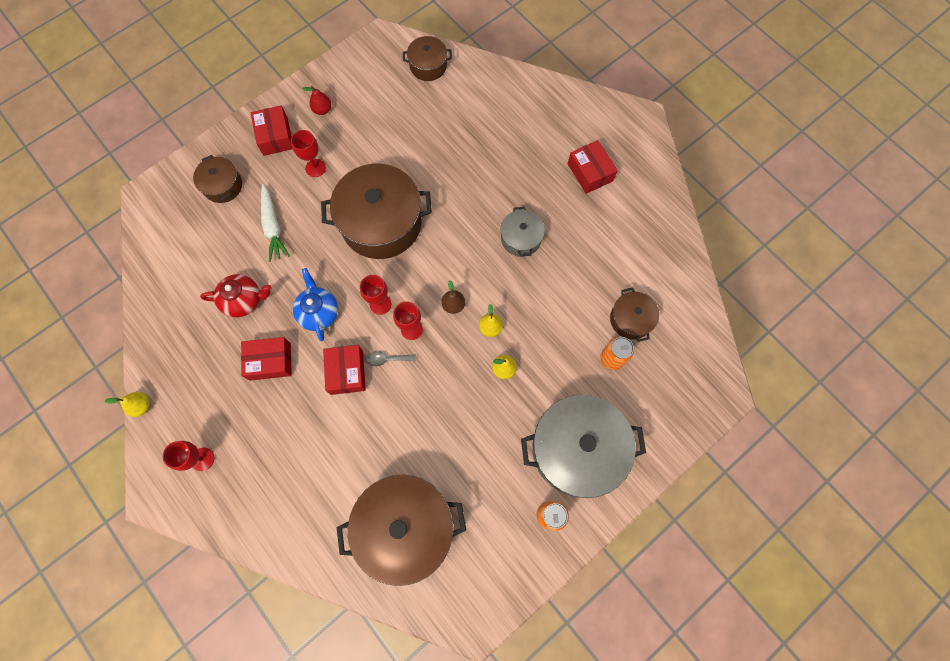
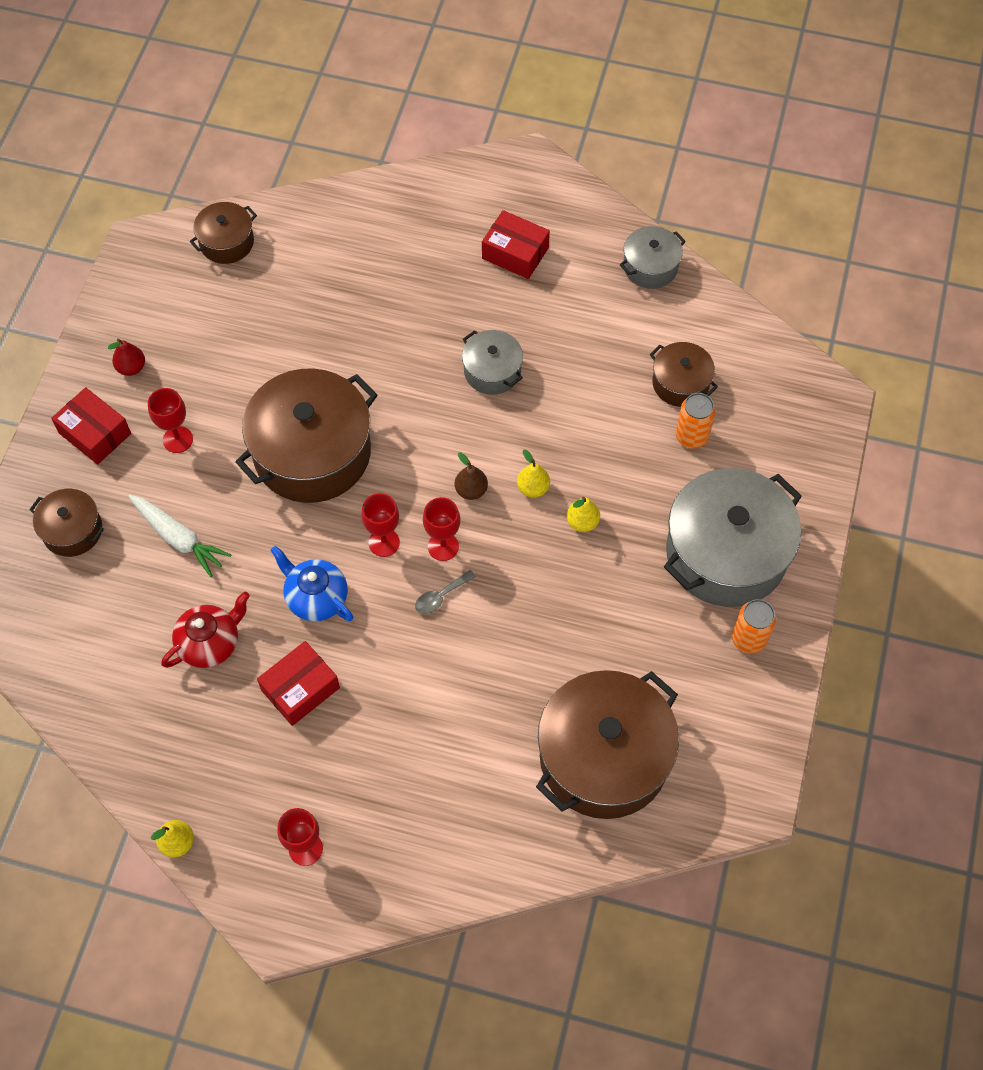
camera: 35 degrees left, 10 degrees down
red box [323,345,366,395] -> none
none -> grey pot [620,226,686,289]

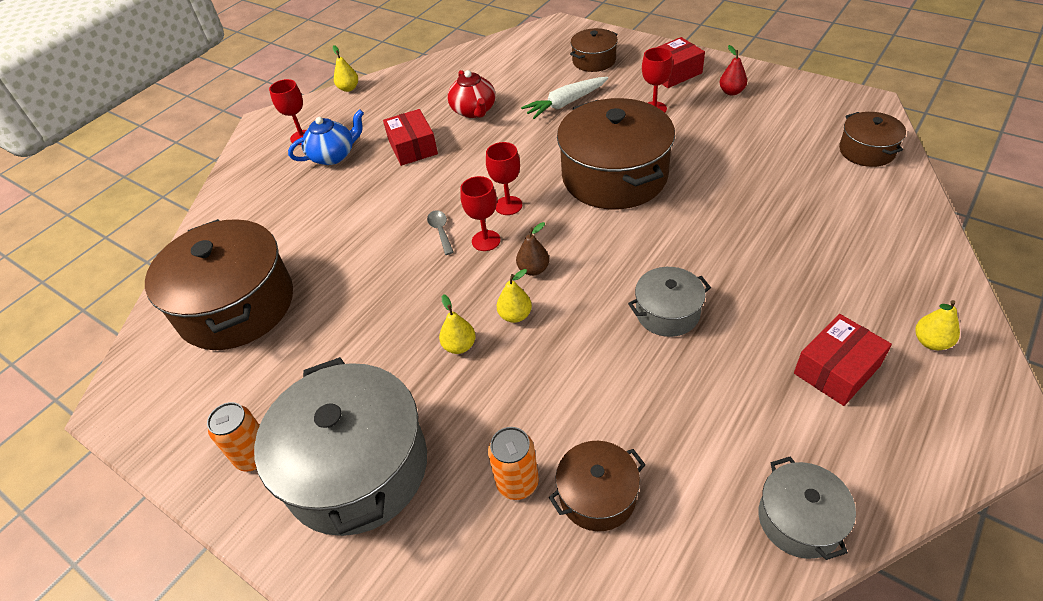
camera: 115 degrees right, 15 degrees down
blue teapot [270,546,353,621] -> blue teapot moved to [288,109,364,165]
none -> yellow pear [915,300,960,350]

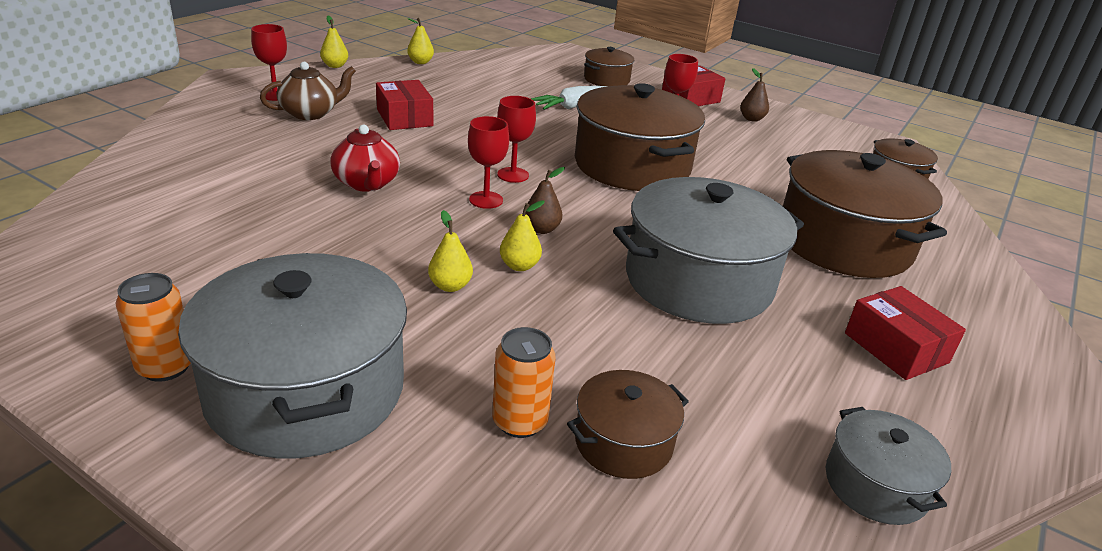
camera: 10 degrees left, 15 degrees down
brown pot [145,219,293,350] -> brown pot moved to [783,150,947,278]
blue teapot [288,109,364,165] -> brown teapot [260,62,356,120]
grey spoon [427,210,454,255] -> none
red teapot [447,70,495,118] -> red teapot moved to [330,125,400,192]
grey pot [628,267,711,337] -> grey pot [613,177,804,324], size x2.00
red pear [719,45,747,95] -> brown pear [740,68,769,122]
red box [794,314,892,406] -> red box turned 75 degrees counterclockwise [845,286,966,380]
yellow pear [915,300,960,350] -> yellow pear moved to [407,18,434,64]

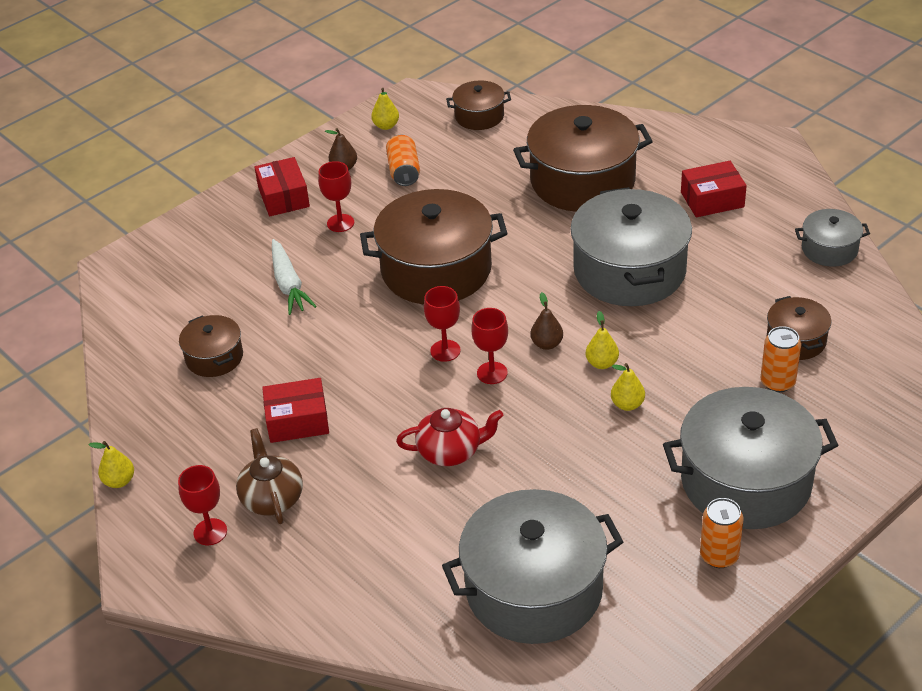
camera: 70 degrees left, 10 degrees up
yellow pear [407,18,434,64] -> yellow pear moved to [371,88,399,130]
brown pot [584,47,634,86] -> brown pot moved to [179,315,243,377]
none -> orange can [386,134,420,186]
none -> grey pot [442,489,623,644]

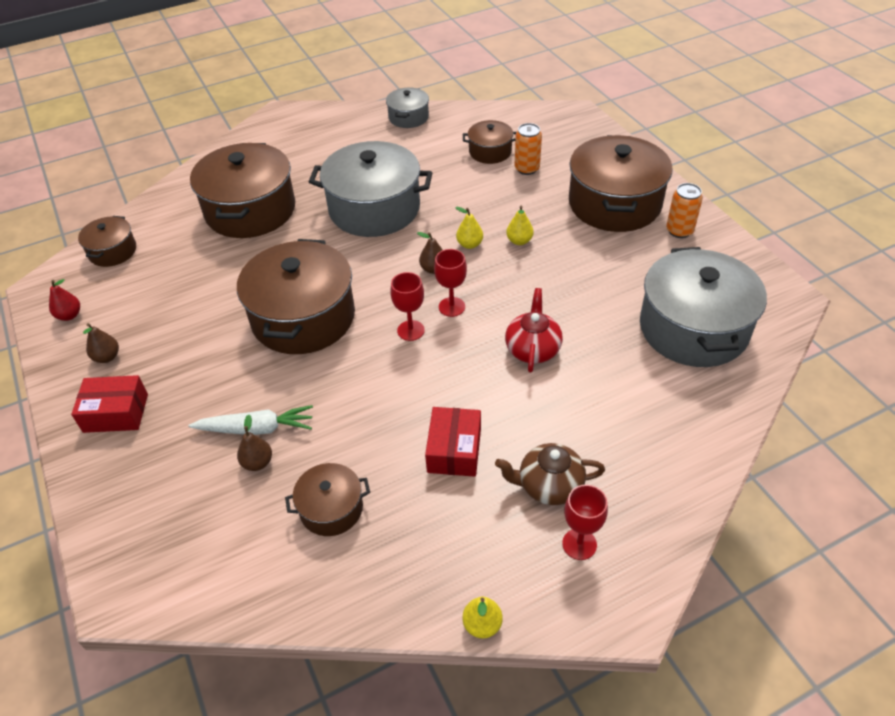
camera: 75 degrees left, 5 degrees up
red goblet [318,161,354,232] -> none
yellow pear [371,88,399,130] -> red pear [49,279,80,321]
orange can [386,134,420,186] -> none
grey pot [663,387,838,529] -> brown pot [569,135,673,232]
red box [681,161,747,217] -> none
none -> brown pear [237,415,272,471]

